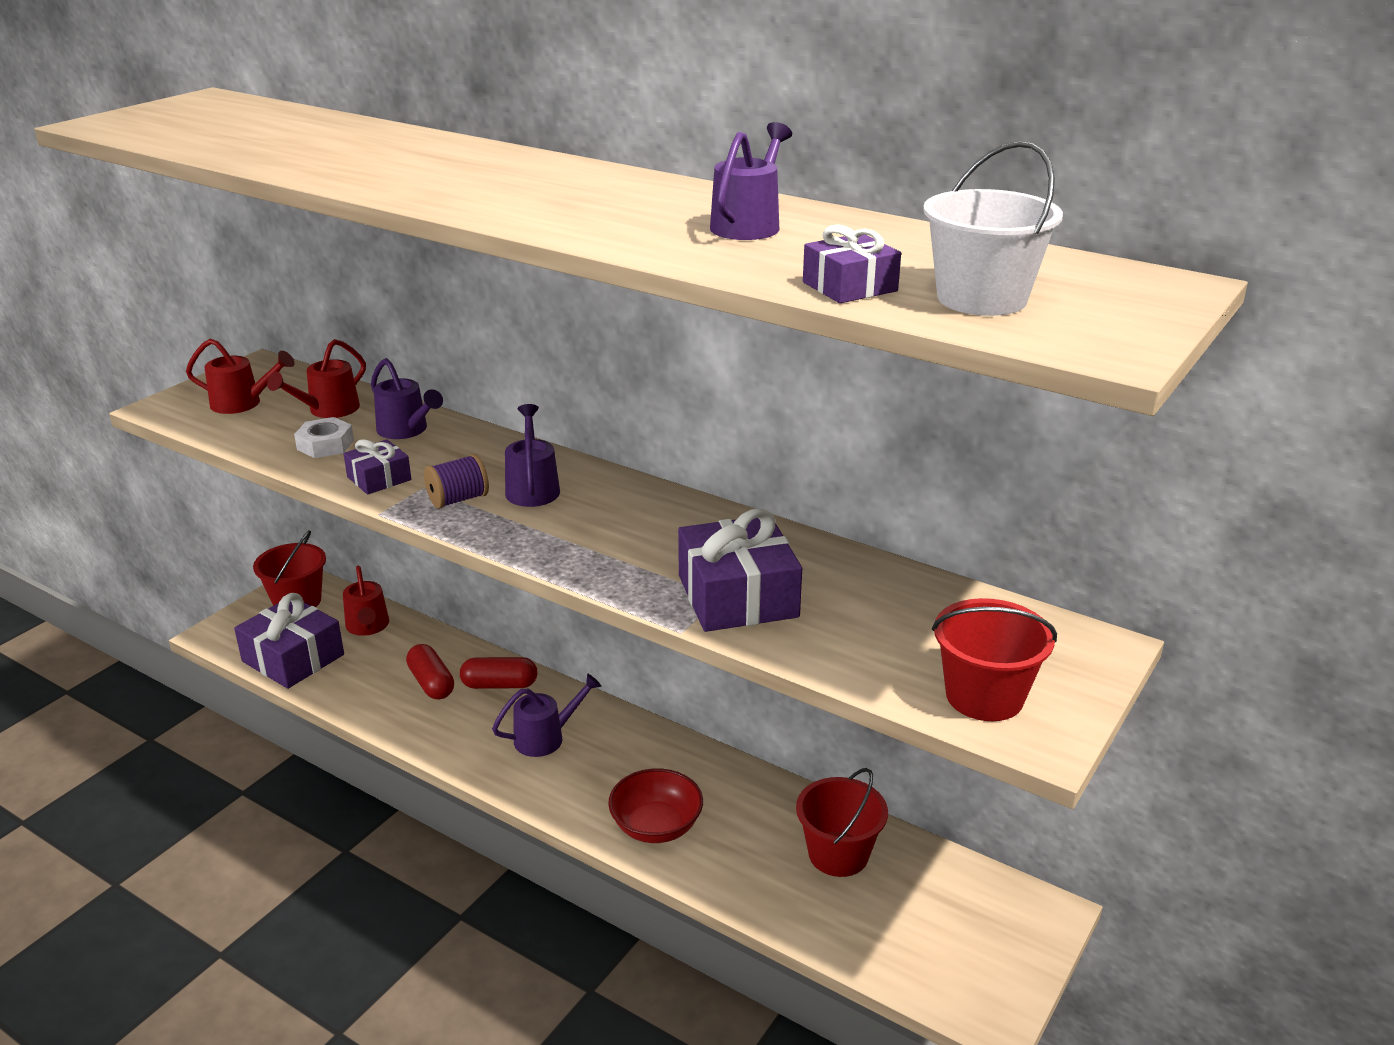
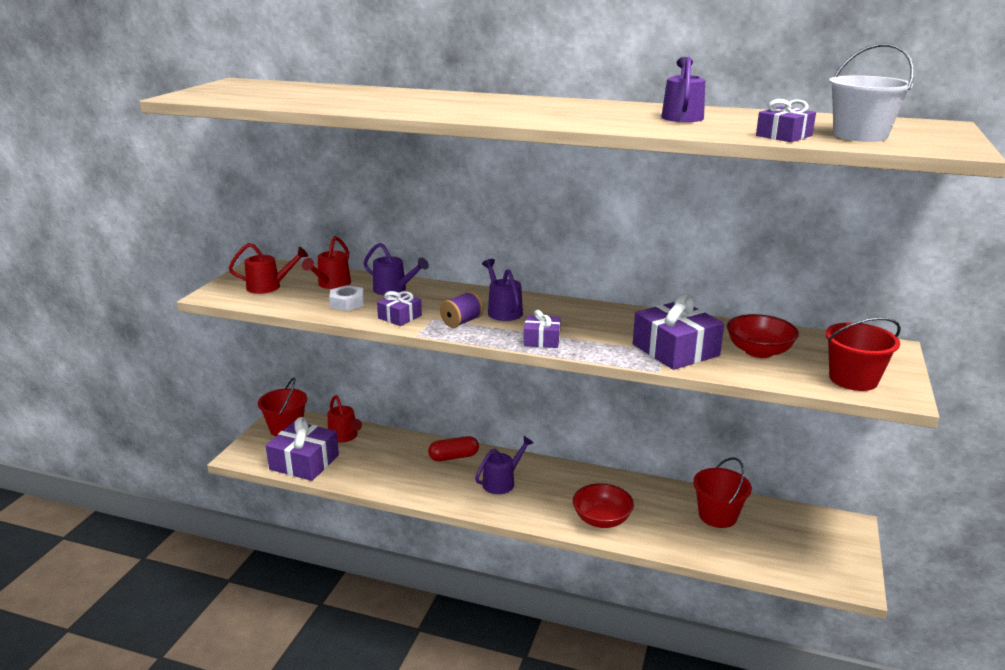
camera: 15 degrees left, 5 degrees down
red capsule [406,644,454,700] -> none
none -> purple gift [524,310,561,348]
none -> red bowl [727,314,799,358]

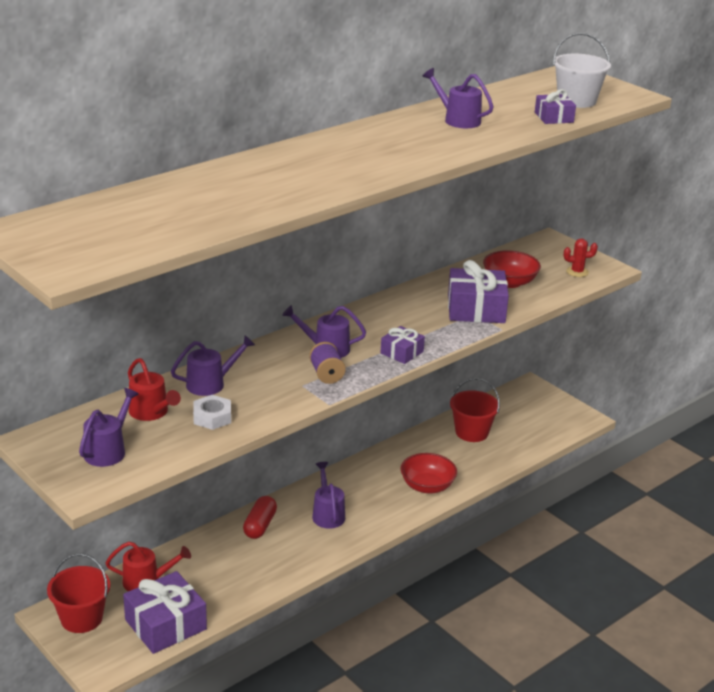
camera: 60 degrees left, 5 degrees up
red watering can [229,243,308,294] -> purple watering can [79,388,139,467]
purple gift [377,291,422,326] -> none
red bucket [825,317,901,391] -> red cactus [564,238,598,277]

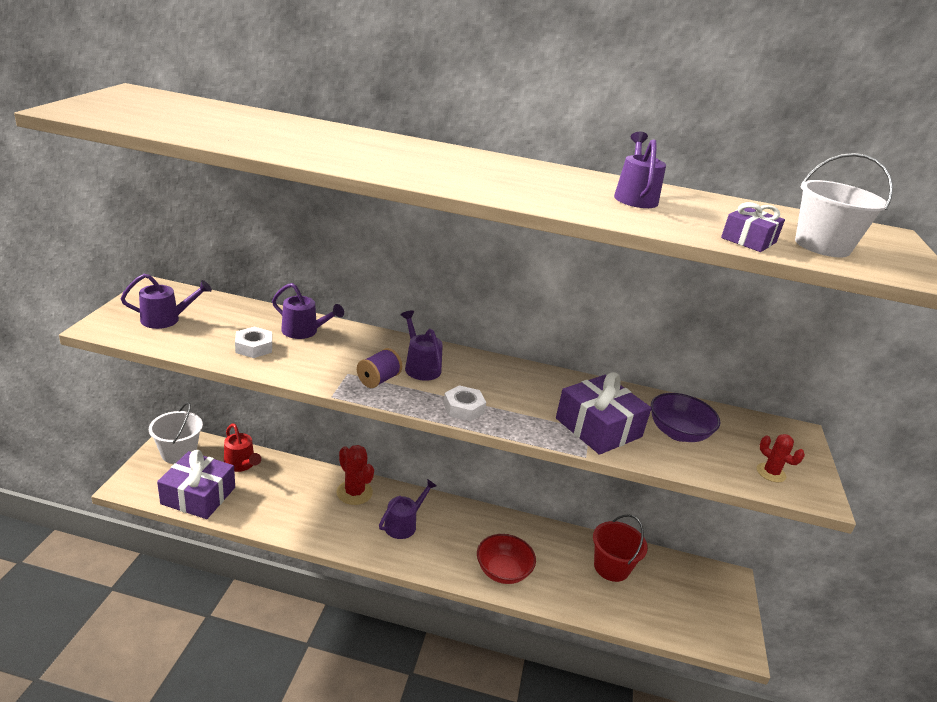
camera: 50 degrees right, 0 degrees up
red bucket [47,553,110,633] -> white bucket [149,402,203,464]
red watering can [128,358,181,421] -> none
red capsule [243,496,277,539] -> red cactus [336,445,374,505]
purple gift [381,326,425,364] -> white nut [443,385,486,421]
red bowl [483,250,541,288] -> purple bowl [651,393,720,442]

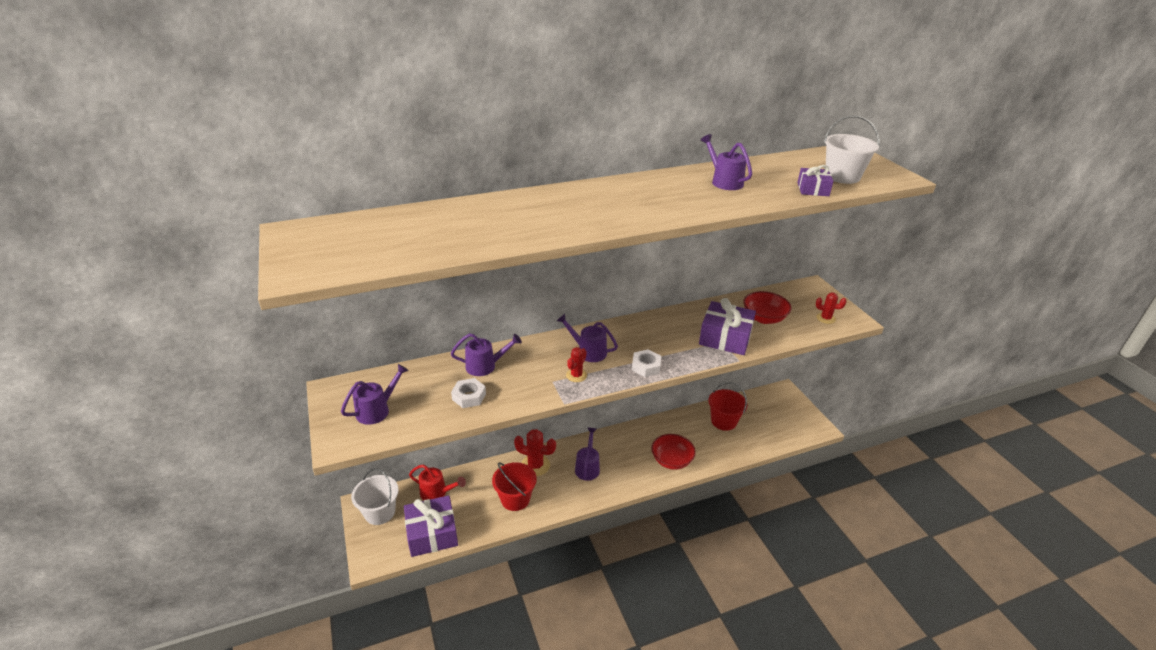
camera: 30 degrees left, 5 degrees up
purple spool [357,348,402,388] -> red cactus [566,347,587,382]
purple bowl [651,393,720,442] -> red bowl [743,291,792,324]
none -> red bucket [492,462,537,511]

